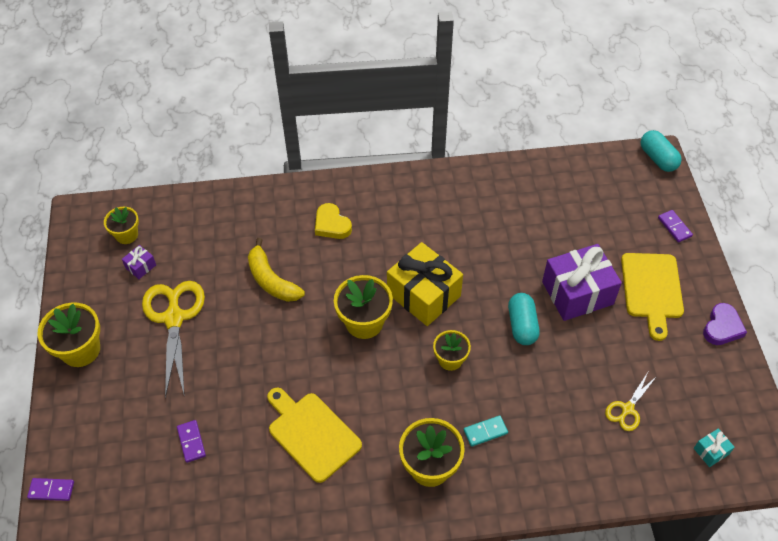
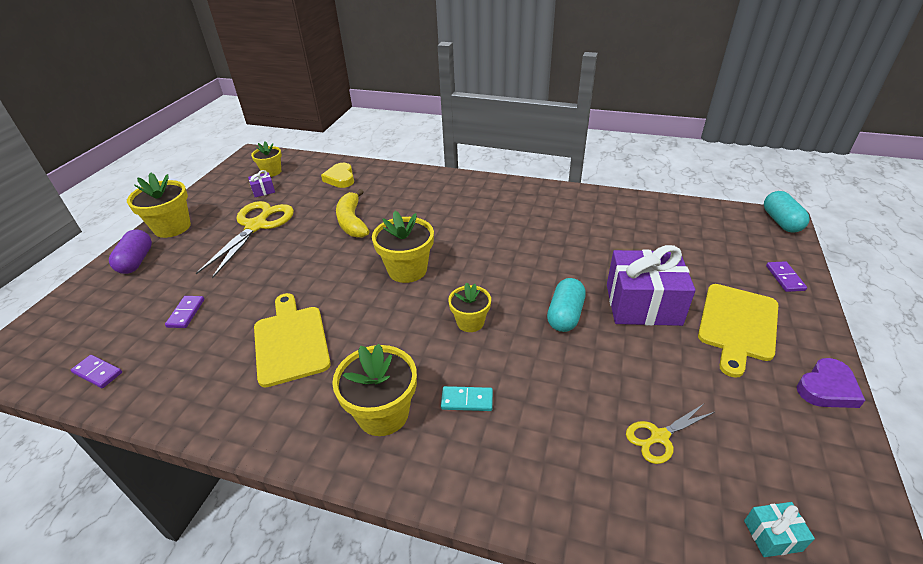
camera: 25 degrees right, 15 degrees down
purple domino [27,478,74,501] -> purple domino moved to [71,355,122,388]
yellow heart [315,203,352,239] -> yellow heart moved to [321,163,354,188]
yellow gift [387,242,463,326] -> none
none -> purple capsule [109,229,152,274]

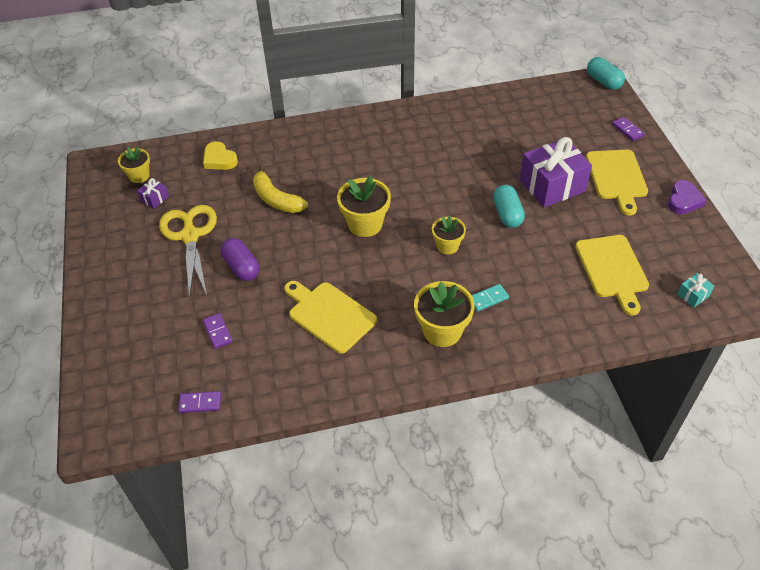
camera: 30 degrees left, 10 degrees up
purple capsule [109,229,152,274] -> purple capsule moved to [221,238,259,281]
yellow flower pot [127,172,191,238] -> none
yellow scissors [626,404,715,464] -> yellow cutting board [575,235,649,315]

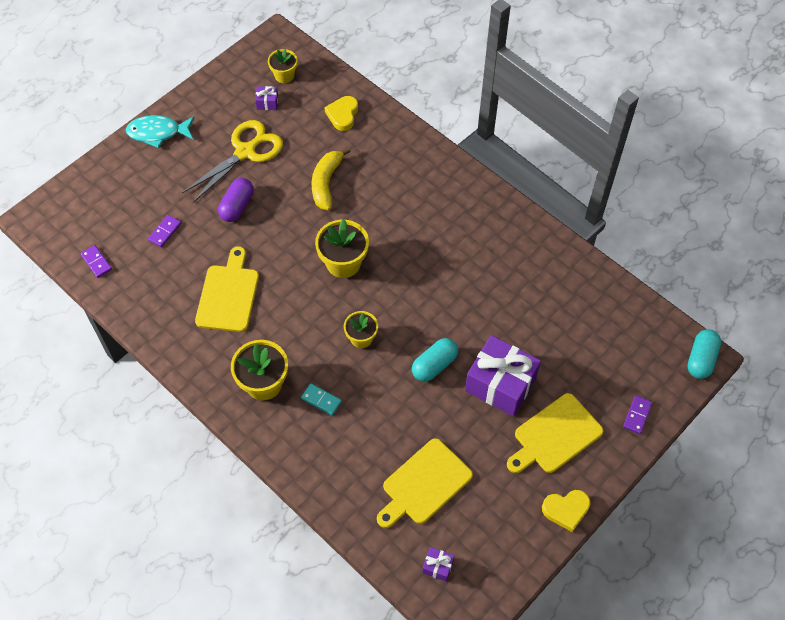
camera: 55 degrees right, 10 degrees up
purple heart [668,180,707,214] -> yellow heart [542,490,590,532]
turquoise gift [677,273,714,308] -> purple gift [422,547,454,582]
none -> turquoise fish [126,115,195,148]

